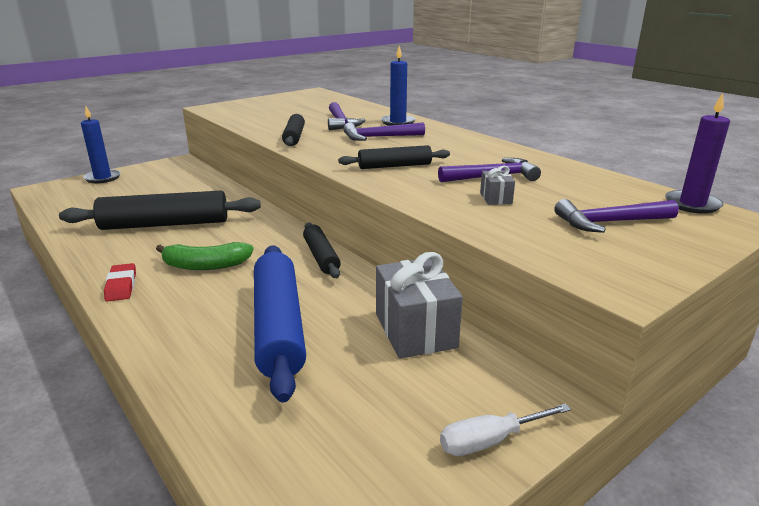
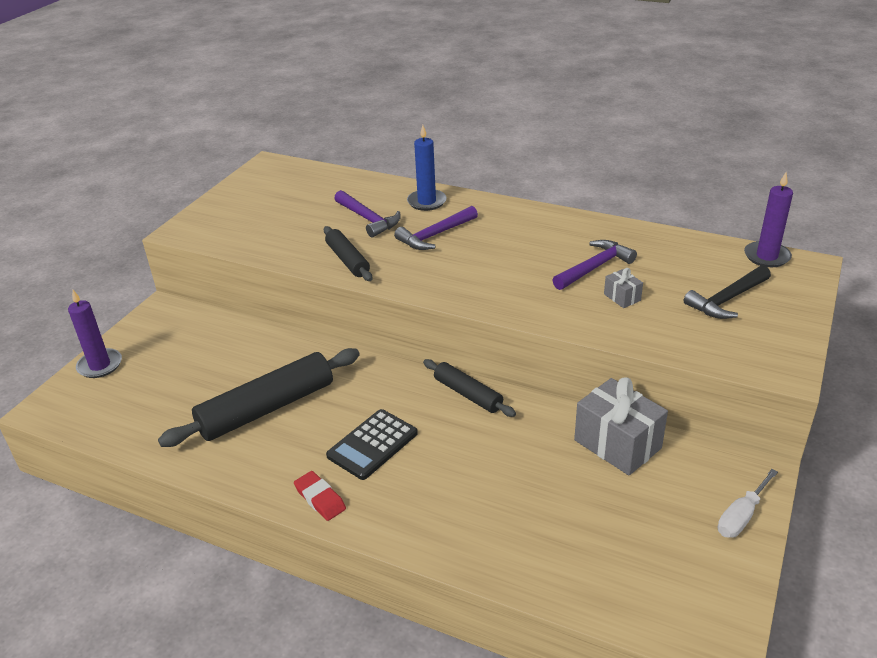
camera: 25 degrees left, 10 degrees up
blue candle [81,106,121,183] -> purple candle [68,290,122,378]
green banana [156,242,254,270] -> black calculator [326,409,418,480]
blue rolling pin [254,245,306,403] -> none
black rolling pin [338,145,450,169] -> none
purple hammer [554,199,679,233] -> black hammer [684,265,771,319]

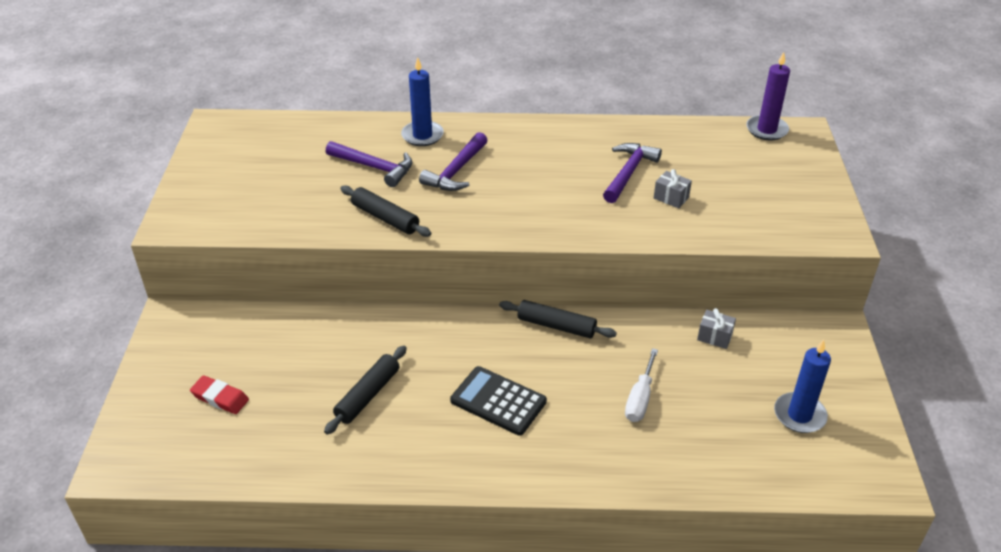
camera: 25 degrees left, 5 degrees up
purple candle [68,290,122,378] -> none
black rolling pin [158,348,360,447] -> black rolling pin [324,346,407,435], size x0.56
red eraser [294,471,346,521] -> red eraser moved to [190,376,249,414]
black calculator [326,409,418,480] -> black calculator turned 105 degrees clockwise [450,366,547,436]
grey gift [574,377,668,475] -> grey gift [697,308,736,349], size x0.47
black hammer [684,265,771,319] -> none
white screwdriver [718,469,778,538] -> white screwdriver moved to [625,348,658,422]
none -> blue candle [774,340,831,433]

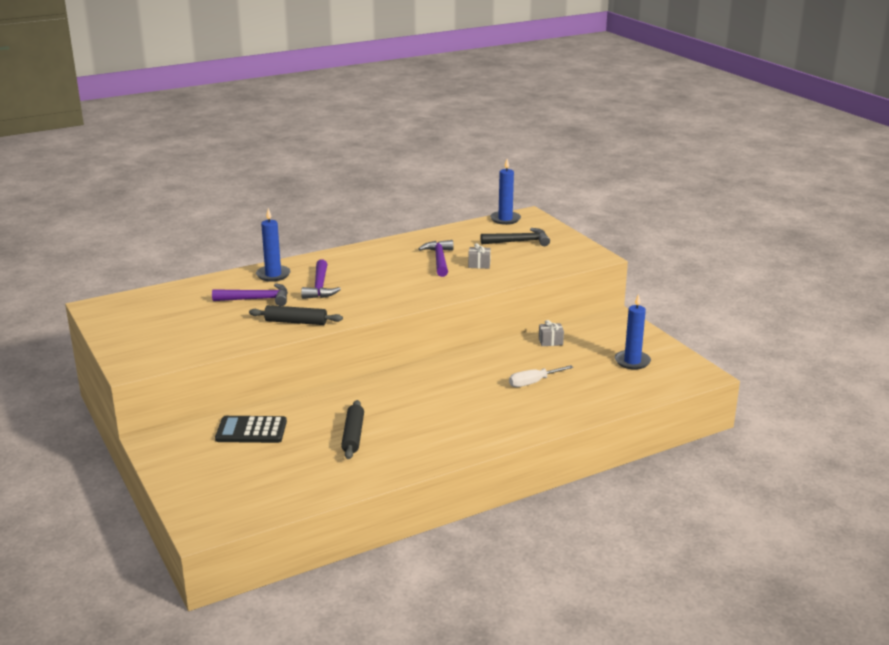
camera: 30 degrees left, 15 degrees down
red eraser [190,376,249,414] -> none
black calculator [450,366,547,436] -> black calculator moved to [215,416,287,443]
black rolling pin [499,300,617,338] -> none
white screwdriver [625,348,658,422] -> white screwdriver turned 75 degrees clockwise [509,365,573,387]
purple candle [746,52,790,140] -> blue candle [490,159,521,225]
none -> black hammer [481,228,550,246]

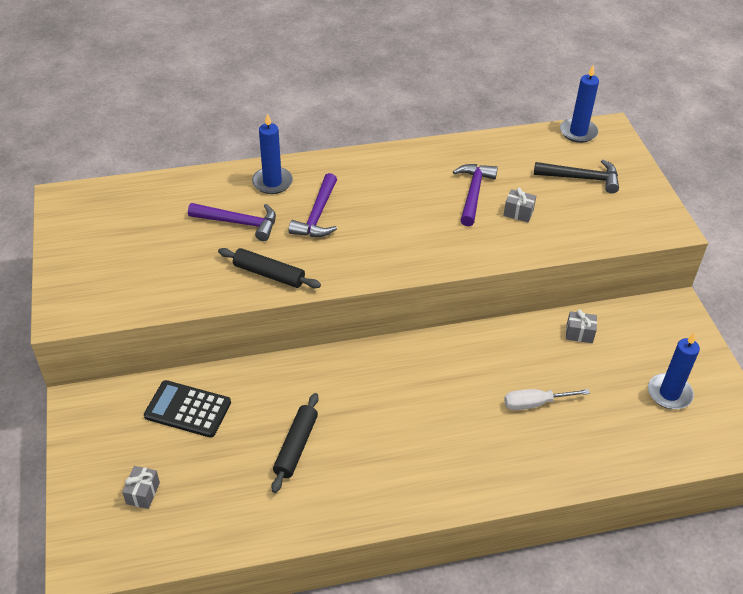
camera: 15 degrees right, 20 degrees up
none -> grey gift [122,466,160,509]

